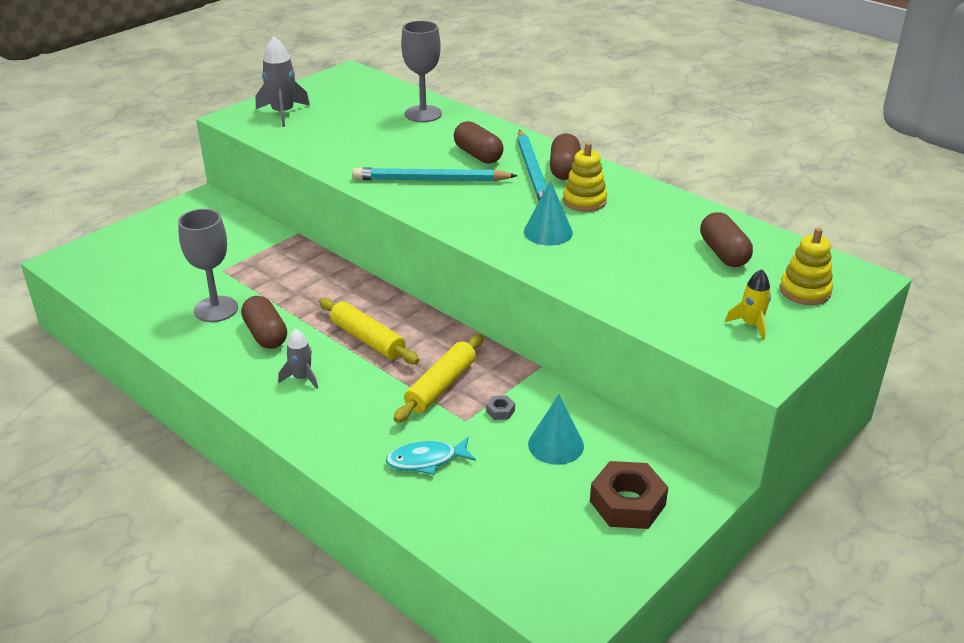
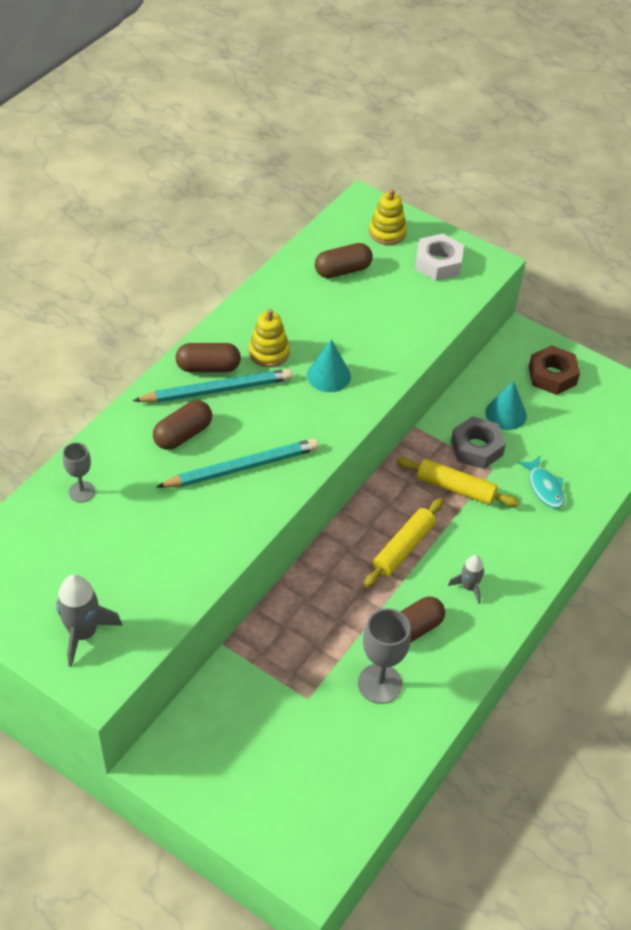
camera: 100 degrees left, 15 degrees up
turquoise pencil [353,167,518,181] -> turquoise pencil turned 105 degrees counterclockwise [156,439,319,488]
grey goblet [401,21,442,122] -> grey goblet [63,442,95,503], size x0.60
grey nut [486,395,515,420] -> grey nut [451,416,506,469], size x2.35
yellow rocket [725,269,771,340] -> white nut [415,233,464,281]

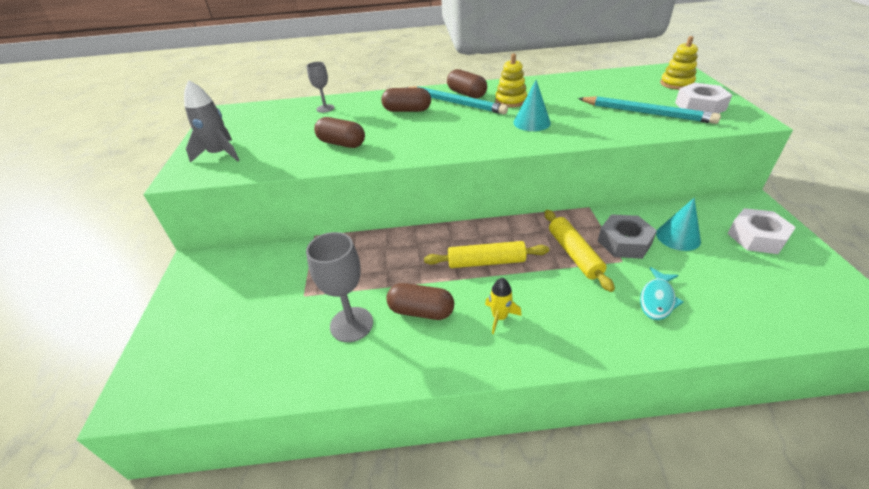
camera: 55 degrees right, 10 degrees down
turquoise pencil [156,439,319,488] -> turquoise pencil moved to [578,96,721,124]
brown capsule [315,243,373,278] -> brown capsule moved to [314,117,365,148]
grey rocket [448,555,484,604] -> yellow rocket [485,278,522,334]
brown nut [529,345,580,395] -> white nut [727,208,796,254]

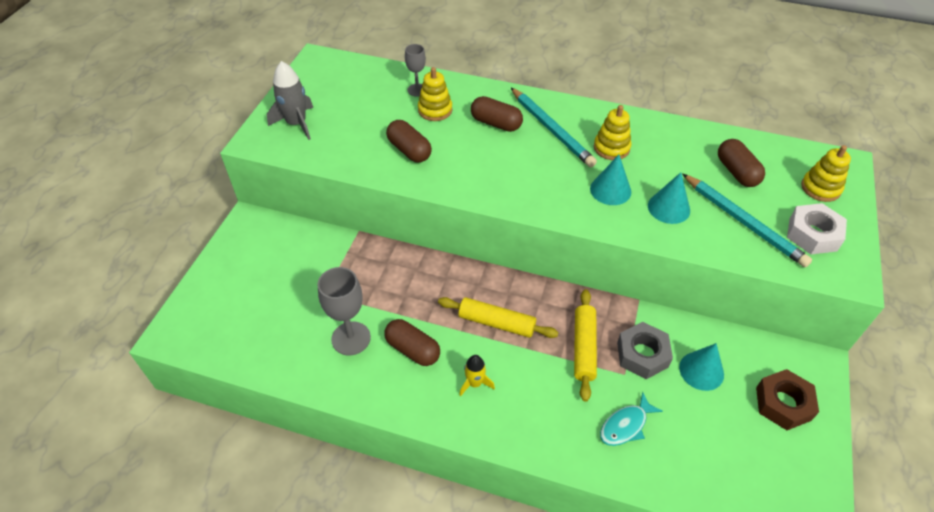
camera: 20 degrees right, 10 degrees up
brown capsule [447,69,487,99] -> brown capsule moved to [718,139,765,187]
white nut [727,208,796,254] -> brown nut [756,369,819,430]
none -> yellow stacking toy [418,67,453,121]
none -> turquoise cone [648,172,690,224]

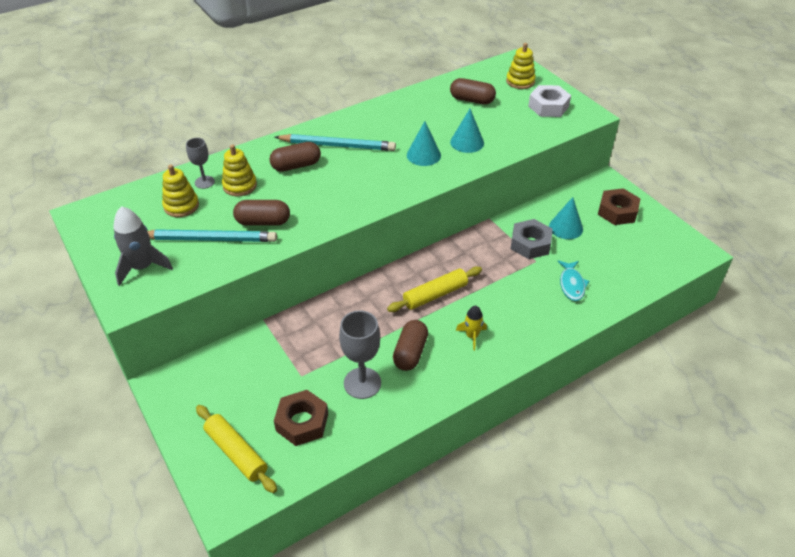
camera: 50 degrees left, 5 degrees down
brown capsule [384,319,440,366] -> brown capsule turned 60 degrees counterclockwise [393,320,428,371]
yellow rolling pin [574,289,597,402] -> yellow rolling pin moved to [196,405,277,493]
yellow stacking toy [594,105,631,160] -> yellow stacking toy moved to [162,165,199,217]
turquoise pencil [682,174,812,268] -> turquoise pencil moved to [148,229,277,242]
none -> brown nut [274,390,328,446]

